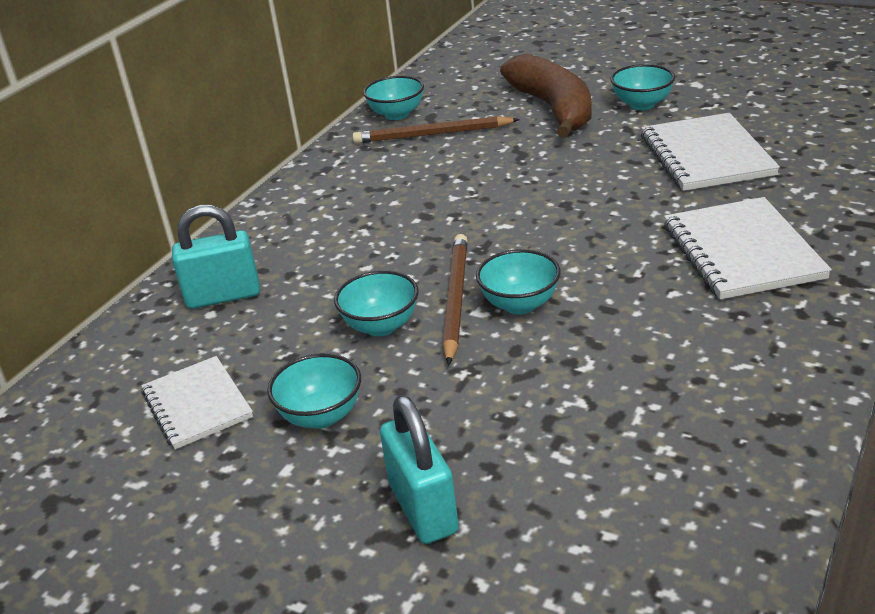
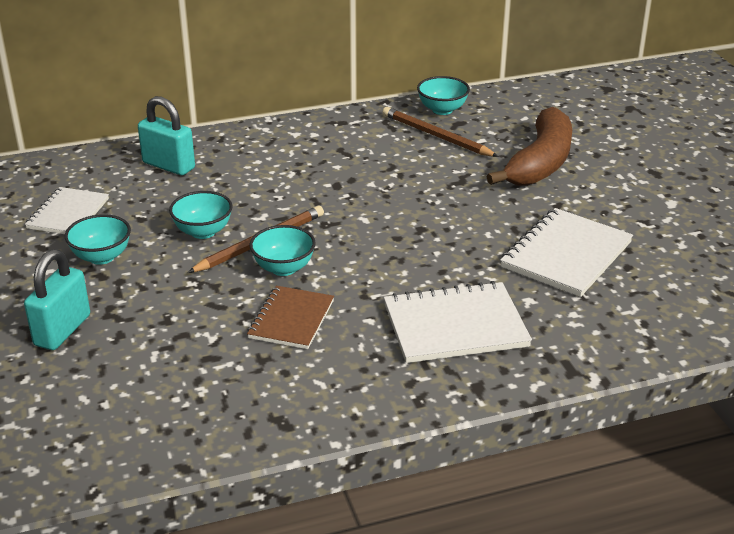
camera: 40 degrees right, 0 degrees up
turquoise bowl [610,64,675,110] -> none
white notebook [664,197,832,300] -> white notebook turned 45 degrees clockwise [384,281,532,363]
none -> brown notebook [247,286,334,349]

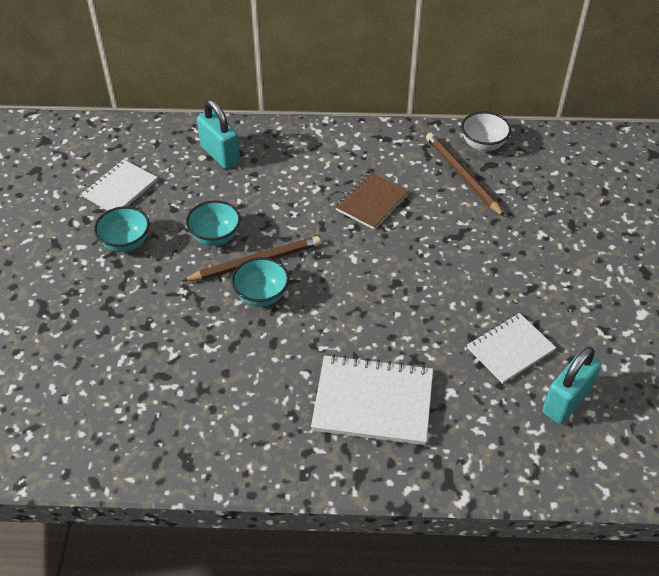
camera: 20 degrees right, 15 degrees up
turquoise padlock [24,249,90,350] -> turquoise padlock moved to [542,347,601,424]
brown notebook [247,286,334,349] -> brown notebook moved to [335,172,409,230]
turquoise bowl [417,76,470,115] -> white bowl [461,111,511,152]
brown banana [486,107,572,186] -> none
white notebook [500,208,633,297] -> white notebook [467,313,556,384], size x0.66

